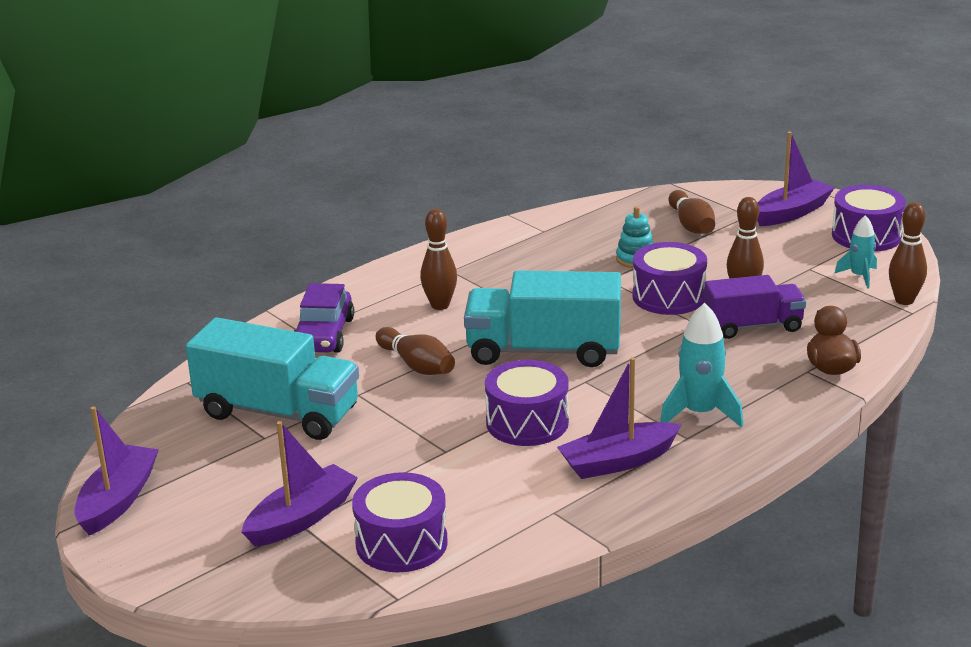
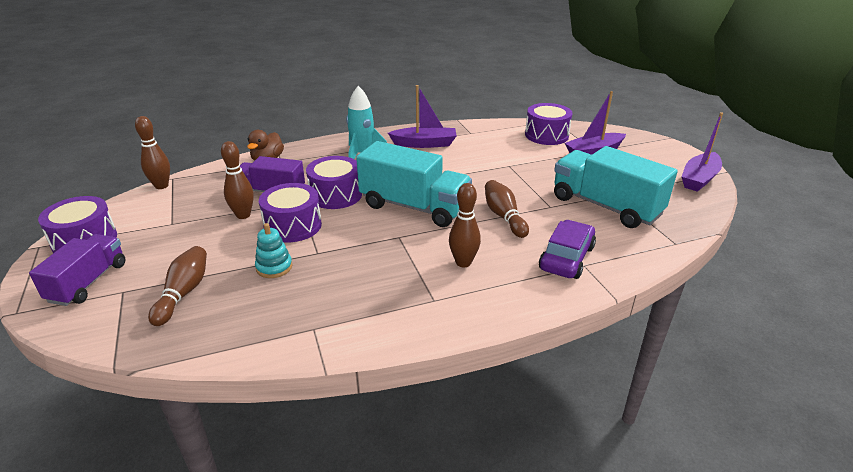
camera: 160 degrees left, 5 degrees up
purple drum [485,360,569,446] -> purple drum moved to [306,156,362,209]
purple boat [757,131,835,226] -> purple truck [29,234,126,306]
turquoise rocket [834,215,877,289] -> none

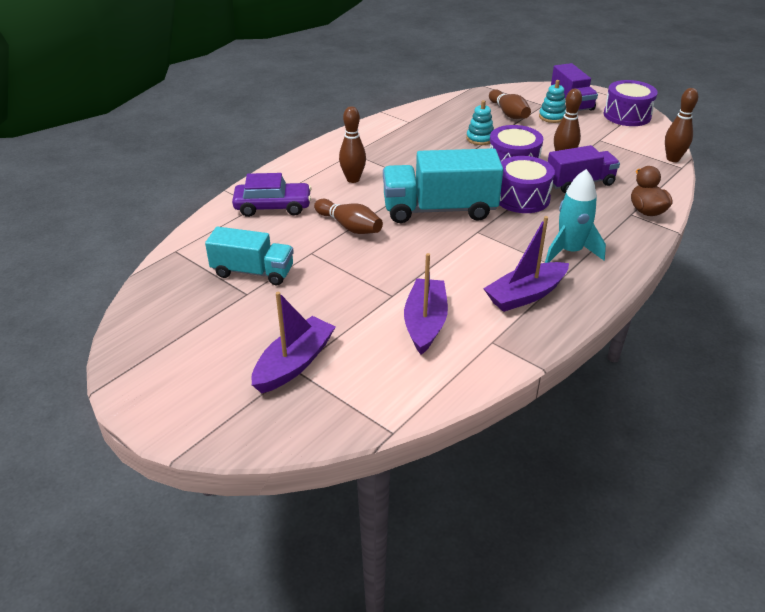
camera: 150 degrees right, 5 degrees up
purple drum [525,103,573,145] -> none
purple car [539,220,596,279] -> purple car turned 90 degrees counterclockwise [232,173,312,217]
turquoise truck [554,146,678,228] -> turquoise truck [205,227,294,285], size x0.64
purple boat [681,112,723,192] -> purple boat moved to [404,253,448,355]
none -> turquoise stacking toy [539,80,566,123]

